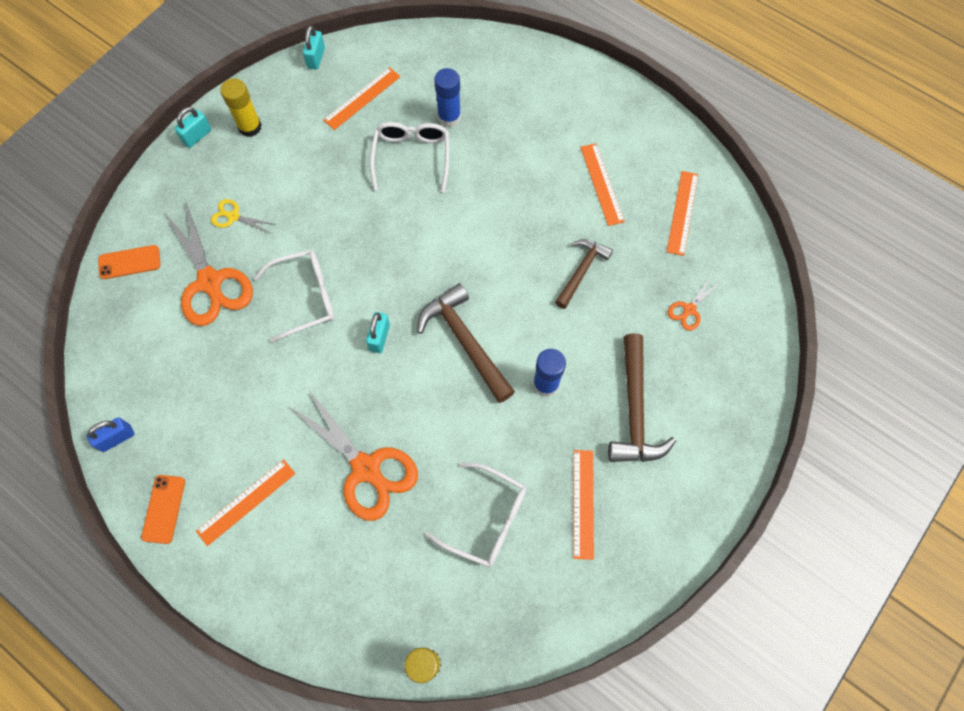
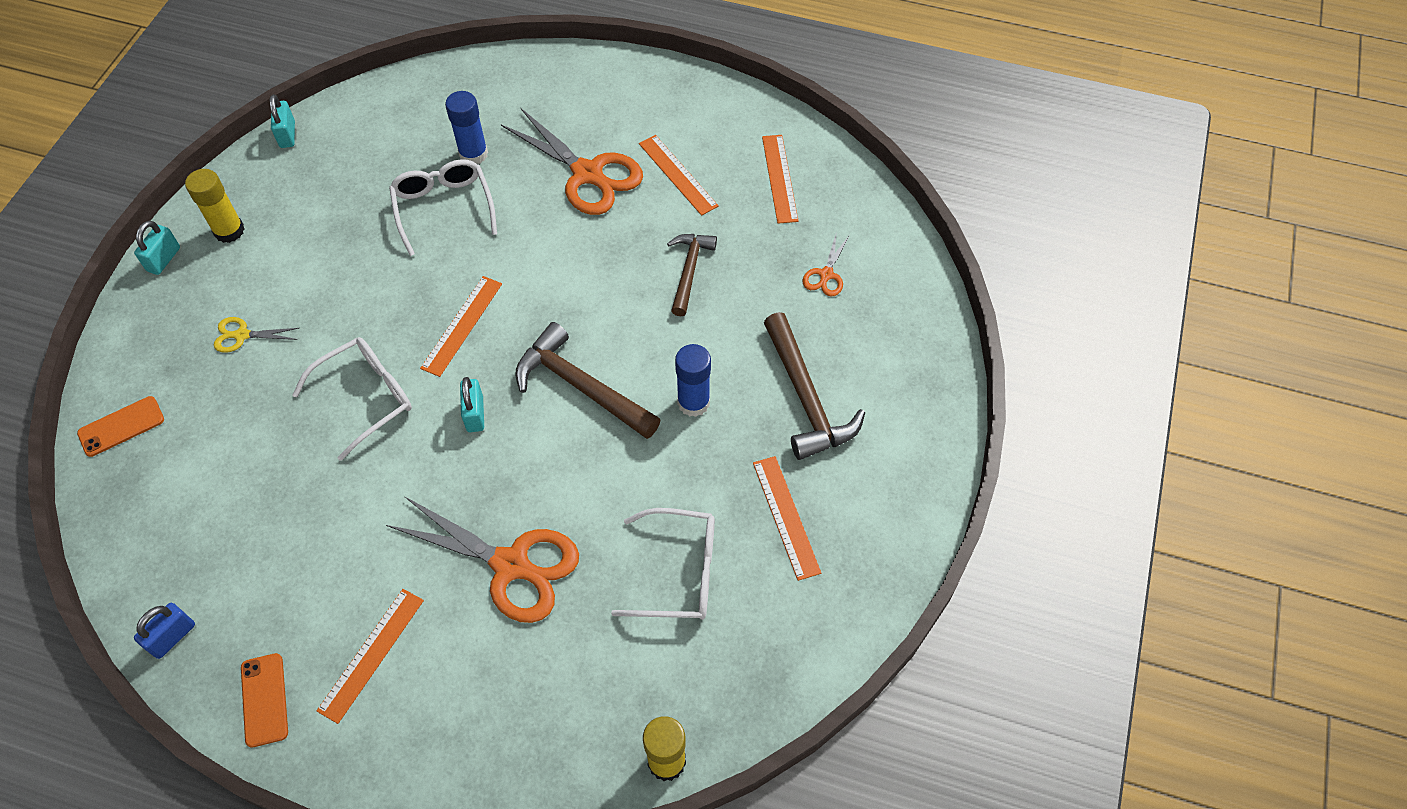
camera: 20 degrees left, 10 degrees down
orange scissors [164,201,253,326] -> orange scissors moved to [501,108,643,215]
orange ruler [323,67,401,130] -> orange ruler moved to [420,276,502,377]

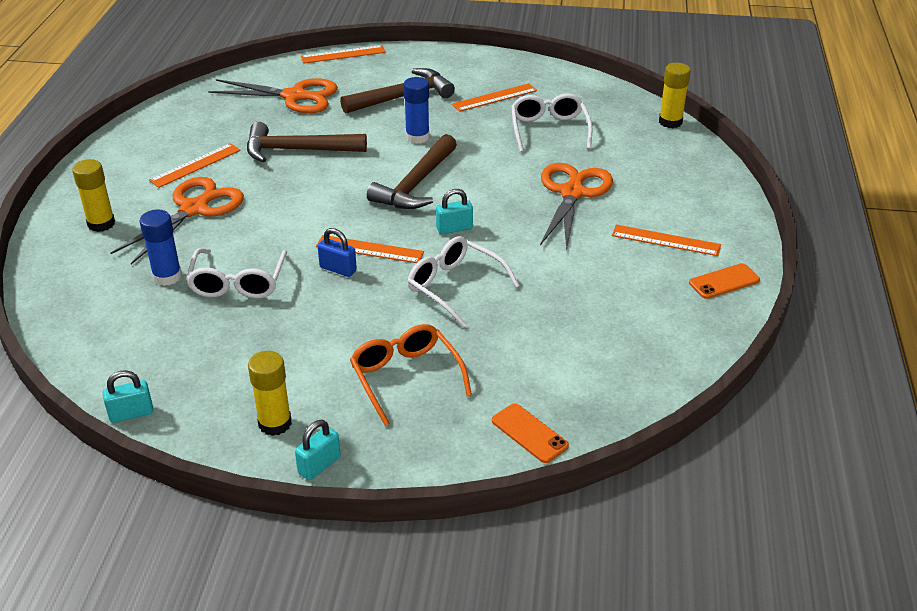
camera: 100 degrees left, 20 degrees down
turquoise padlock [134,221,180,275] -> turquoise padlock turned 60 degrees counterclockwise [295,420,341,480]
blue padlock [134,603,195,659] -> blue padlock moved to [317,228,357,277]
yellow scissors [214,317,299,353] -> orange glasses [350,324,472,426]
white glasses [389,159,497,256] -> white glasses turned 60 degrees counterclockwise [186,248,287,299]
brown hammer [667,234,717,316] -> brown hammer [247,122,367,162], size x1.54
orange ruler [762,135,799,224] -> orange ruler moved to [301,45,386,64]
orange scissors [803,232,850,296] -> orange scissors [208,78,338,114], size x2.13
none -> yellow glue stick [72,159,115,232]

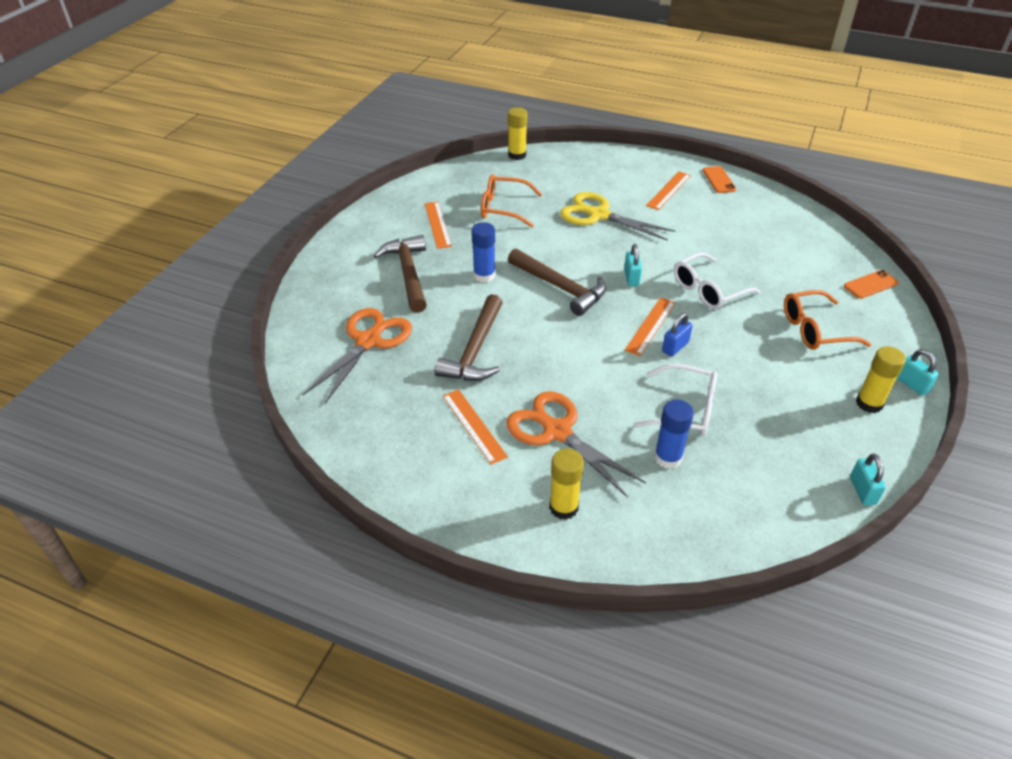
camera: 75 degrees left, 5 degrees up
orange ruler [301,45,386,64] -> none
white glasses [511,93,592,152] -> orange glasses [481,174,542,227]
orange scissors [540,163,613,250] -> yellow scissors [560,192,675,241]

